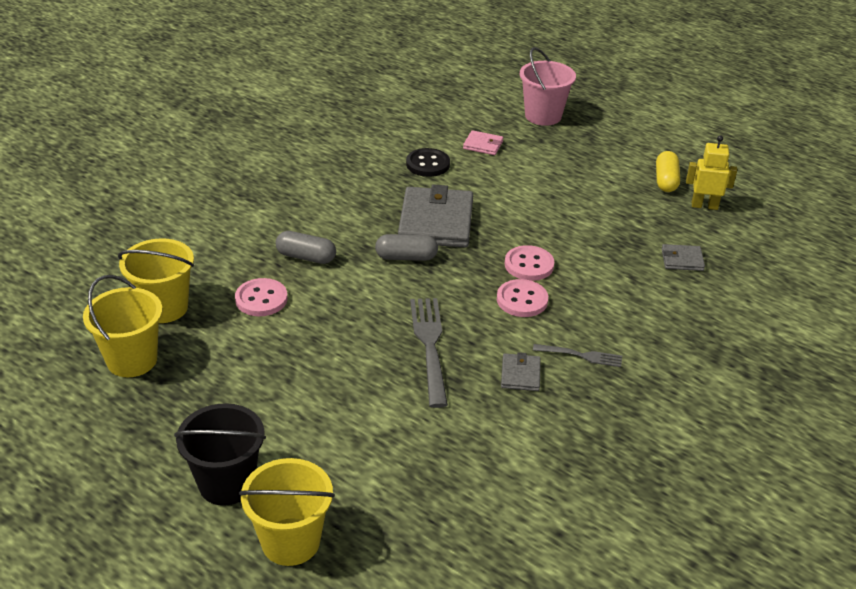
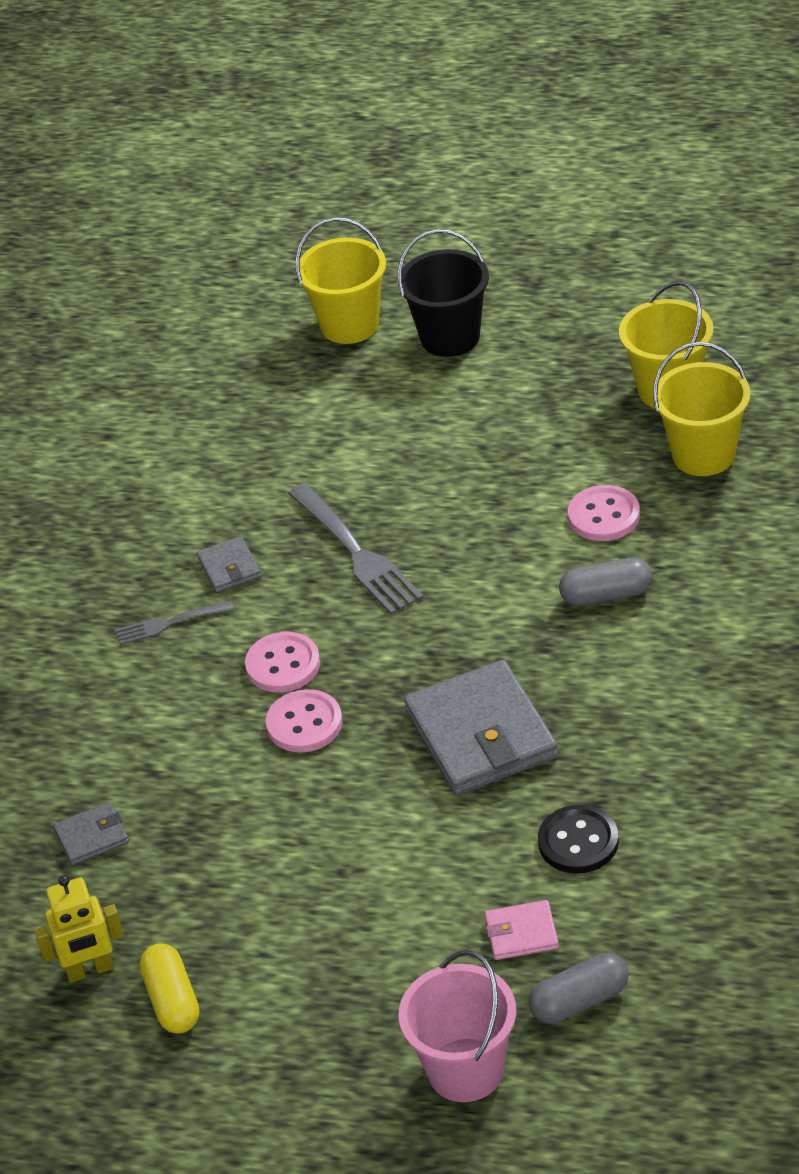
camera: 160 degrees right, 5 degrees up
grey capsule [375,234,438,261] -> grey capsule moved to [529,953,628,1024]

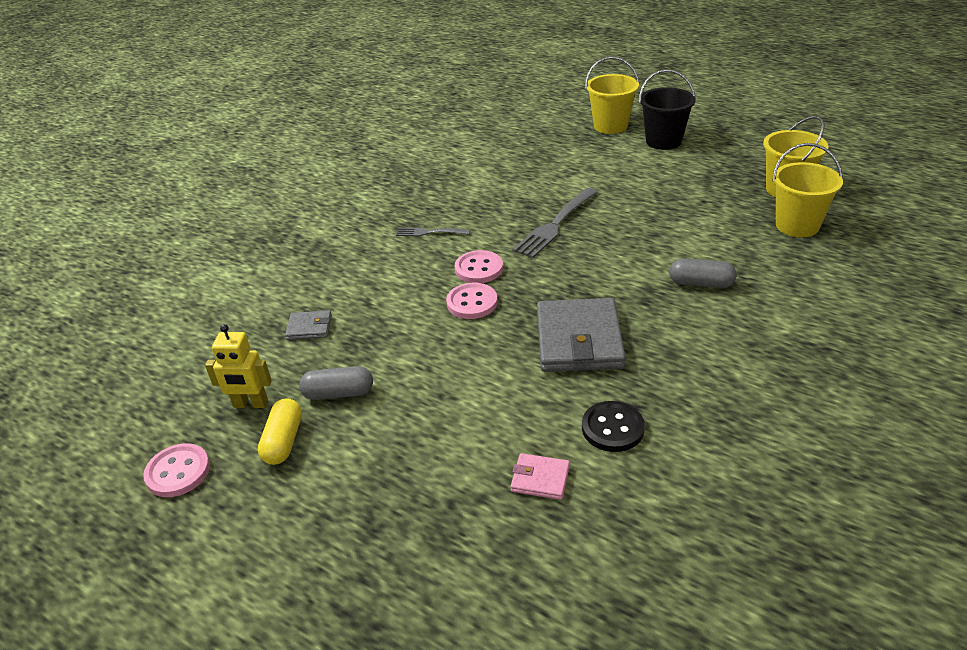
camera: 20 degrees right, 5 degrees down
grey wallet [197,536,261,593] -> none
grey fork [288,483,423,615] -> grey fork turned 45 degrees clockwise [513,188,597,258]
pink bucket [399,950,516,1102] -> none
grey capsule [529,953,628,1024] -> grey capsule moved to [299,366,373,400]
pink button [568,485,640,541] -> pink button moved to [143,443,210,497]

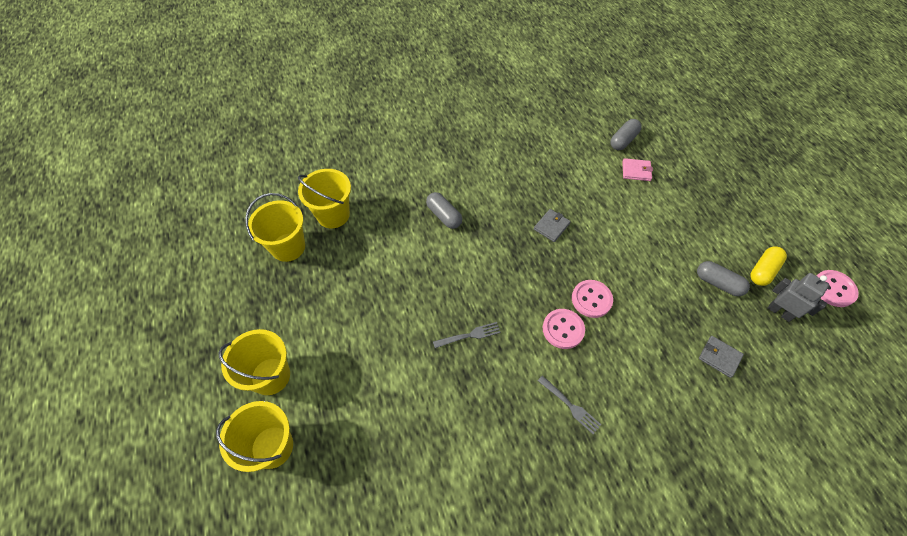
camera: 145 degrees left, 20 degrees up
yellow robot [205,324,272,408] -> grey robot [768,273,829,322]
pink wallet [511,453,570,500] -> pink wallet turned 45 degrees counterclockwise [622,158,653,181]
grey fork [513,188,597,258] -> grey fork [433,322,501,348], size x0.56
grey wallet [537,298,626,372] -> grey wallet [534,209,571,242], size x0.47
black button [582,401,645,452] -> none
black bucket [639,69,696,150] -> yellow bucket [218,329,290,395]
none -> grey capsule [610,119,642,150]

